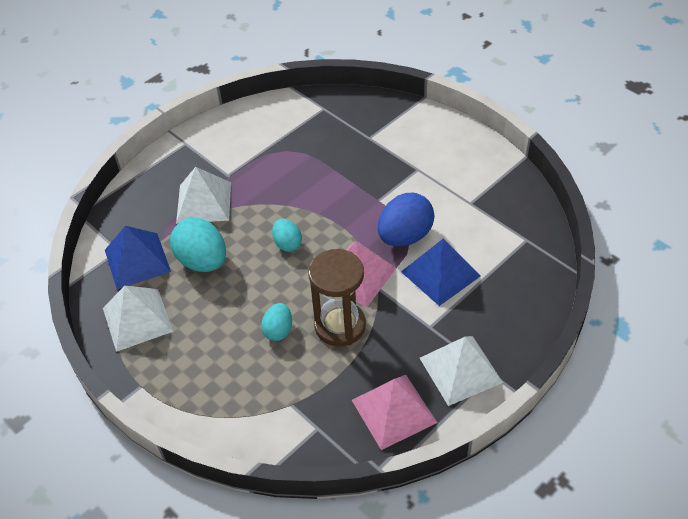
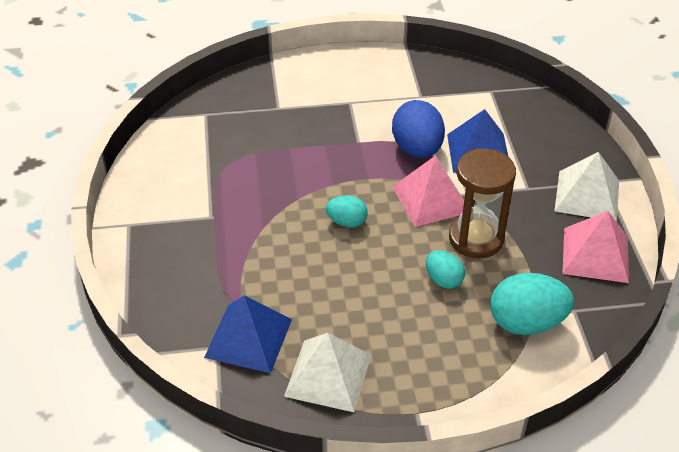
camera: 55 degrees left, 5 degrees down
turquoise egg [170,218,226,272] -> turquoise egg moved to [490,273,574,335]
white pyramid [176,167,231,224] -> none

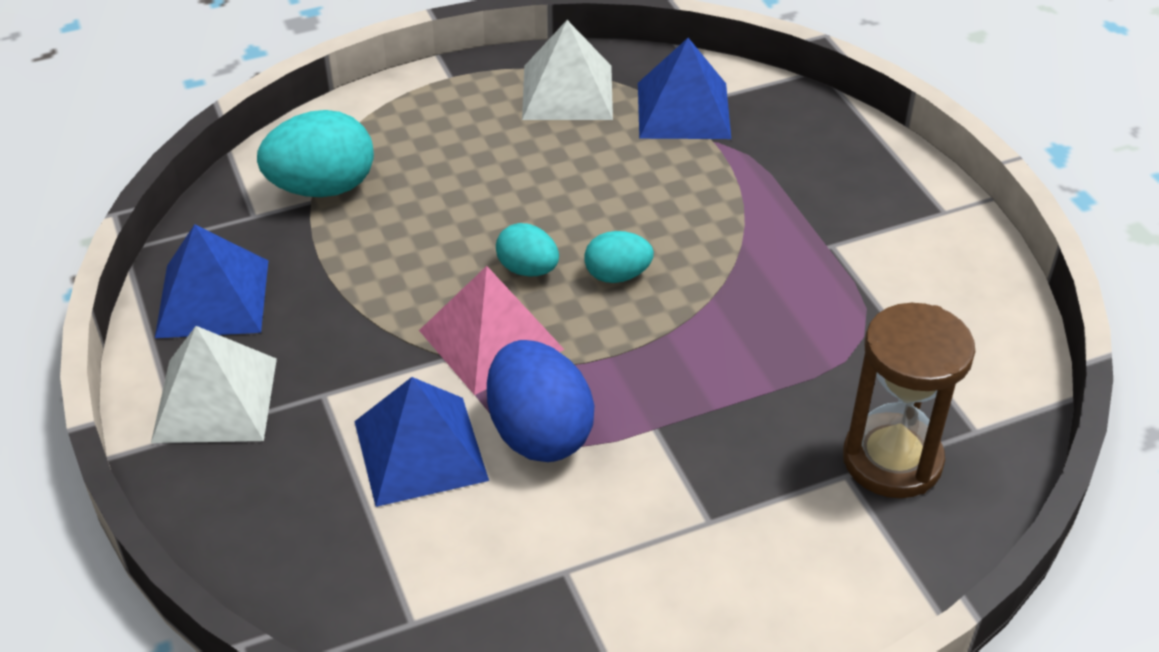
camera: 165 degrees right, 0 degrees up
turquoise egg [426,250,465,289] -> turquoise egg moved to [496,223,559,276]
brown hourglass [449,149,516,258] -> brown hourglass moved to [843,303,975,498]
pink pyramid [562,211,629,283] -> blue pyramid [155,224,268,338]

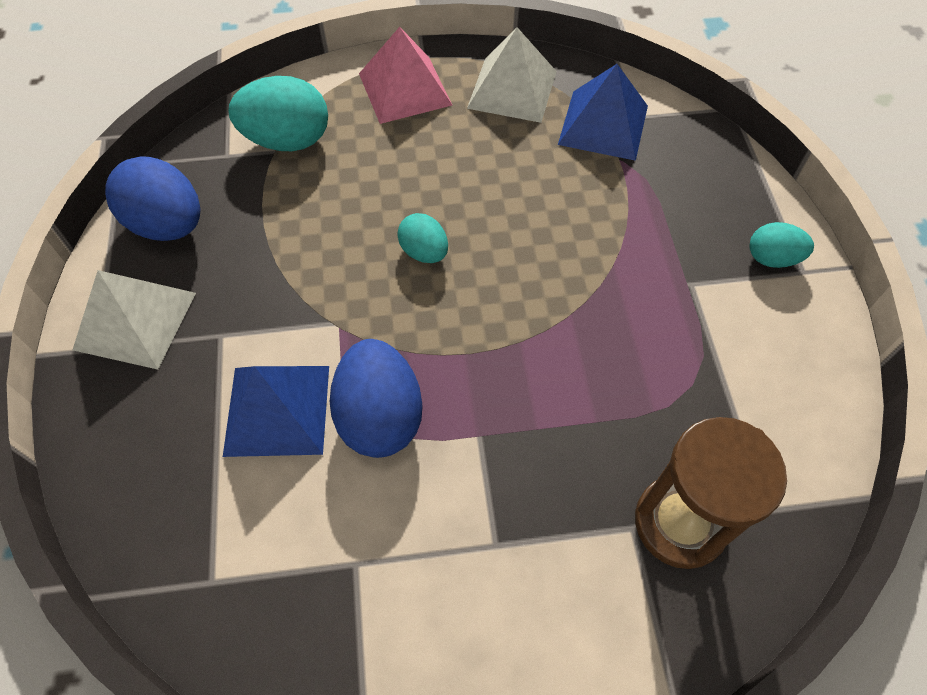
camera: 15 degrees right, 15 degrees up
blue pyramid [155,224,268,338] -> blue egg [105,156,201,241]
pink pyramid [419,266,565,395] -> pink pyramid moved to [359,27,452,124]
turquoise egg [584,231,654,283] -> turquoise egg moved to [750,222,814,268]

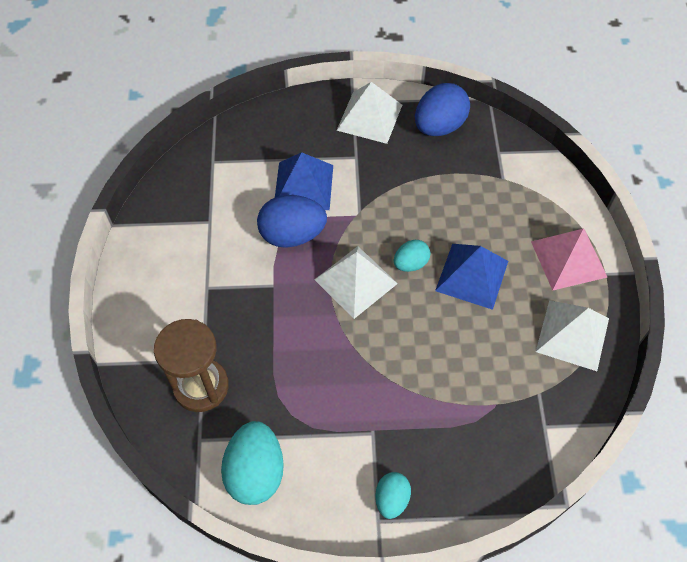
camera: 95 degrees right, 0 degrees up
turquoise egg [229,76,328,151] -> turquoise egg moved to [221,421,284,505]
blue pyramid [558,64,648,161] -> blue pyramid moved to [435,244,508,310]
none -> white pyramid [314,246,398,319]

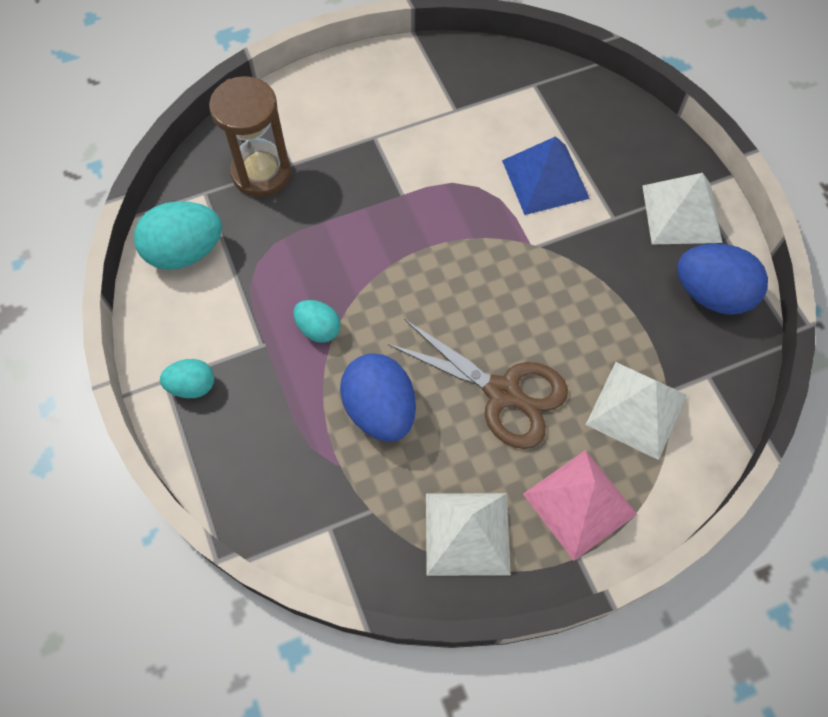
camera: 70 degrees right, 5 degrees up
blue egg [257,195,327,248] -> blue egg moved to [340,353,416,442]
white pyramid [314,246,398,319] -> white pyramid moved to [586,362,687,460]
turquoise egg [394,240,430,272] -> turquoise egg moved to [293,300,341,343]
blue pyramid [435,244,508,310] -> brown scissors [387,319,568,449]

